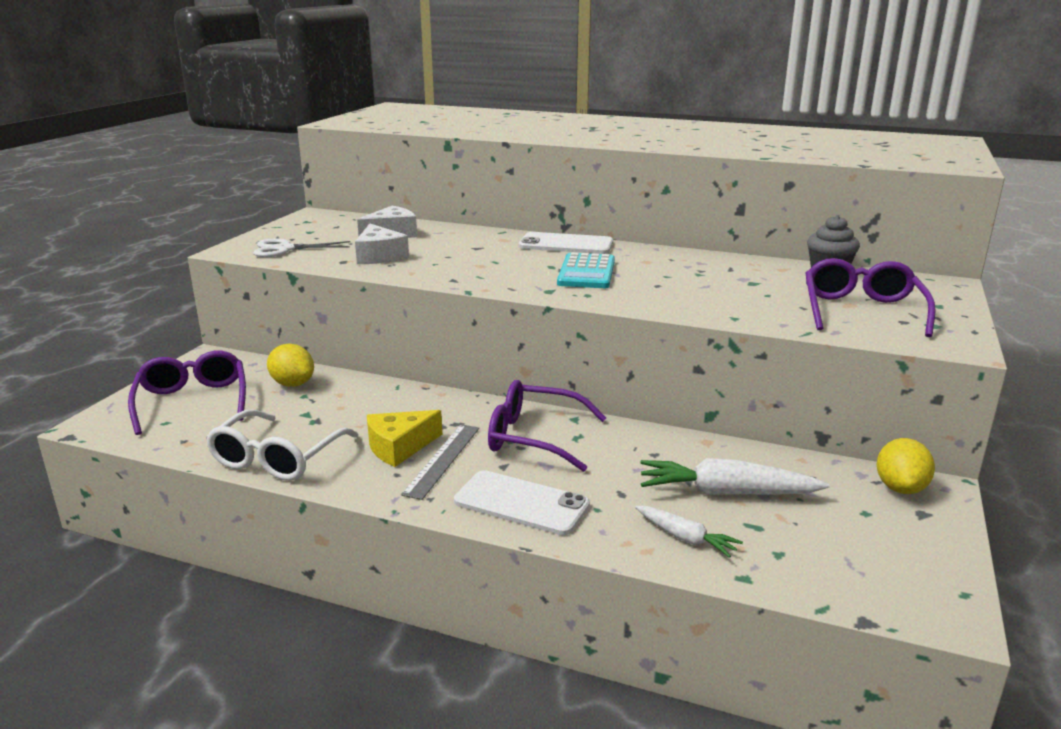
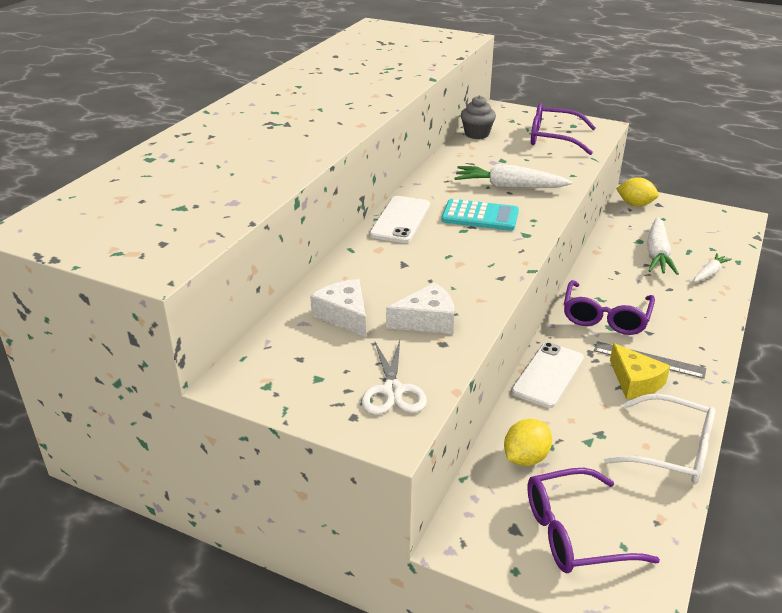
camera: 85 degrees left, 10 degrees up
white phone [454,470,590,535] -> white phone moved to [511,342,584,408]
none -> white carrot [455,164,572,188]

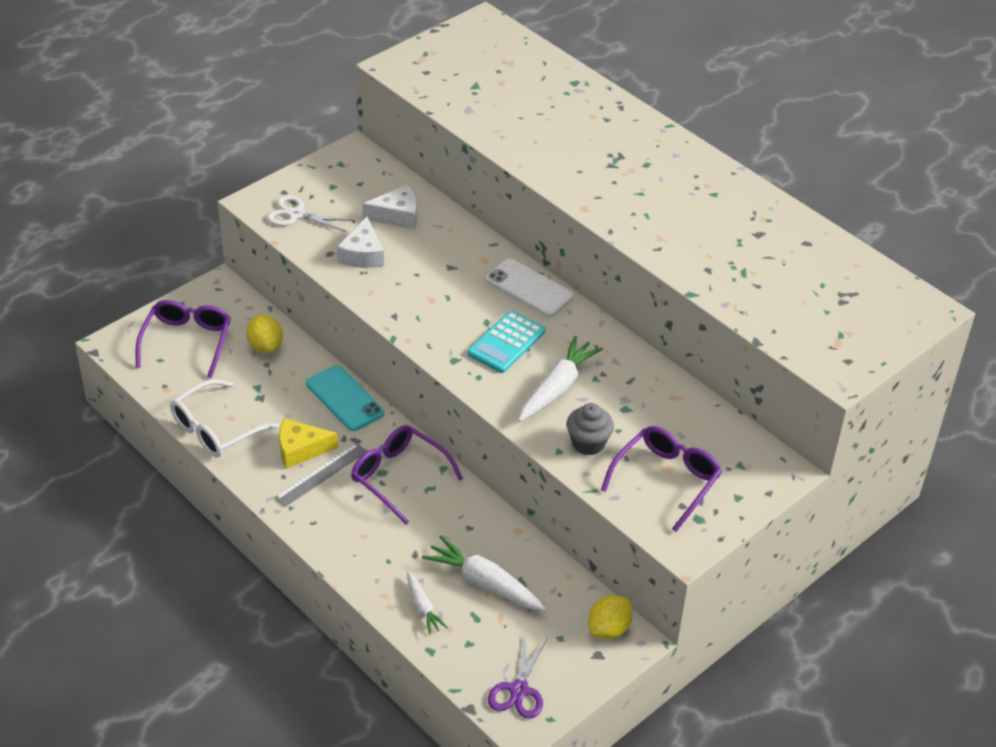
camera: 110 degrees right, 10 degrees up
grey cupcake [461,95,496,139] -> grey cupcake moved to [567,403,614,455]
white phone [511,342,584,408] -> turquoise phone [306,365,384,431]
none -> purple scissors [488,637,548,719]

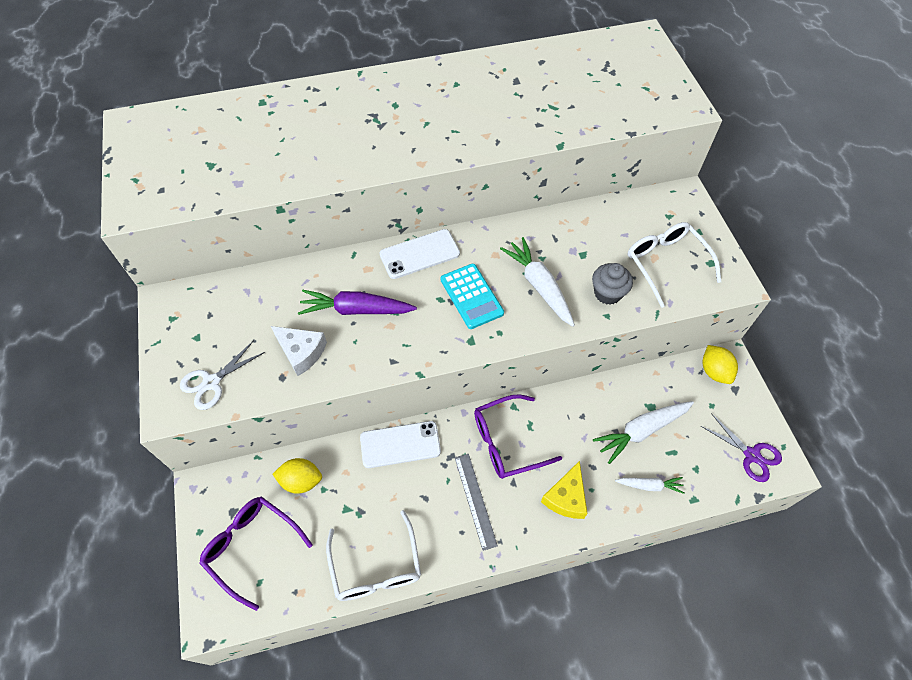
camera: 60 degrees left, 15 degrees up
yellow cheese [279,418,338,469] -> yellow cheese moved to [541,461,588,519]
turquoise phone [306,365,384,431] -> white phone [360,421,441,468]
white cheese [363,185,417,229] -> none
purple glasses [601,426,722,532] -> white glasses [627,222,721,308]
none -> purple carrot [298,290,417,315]

